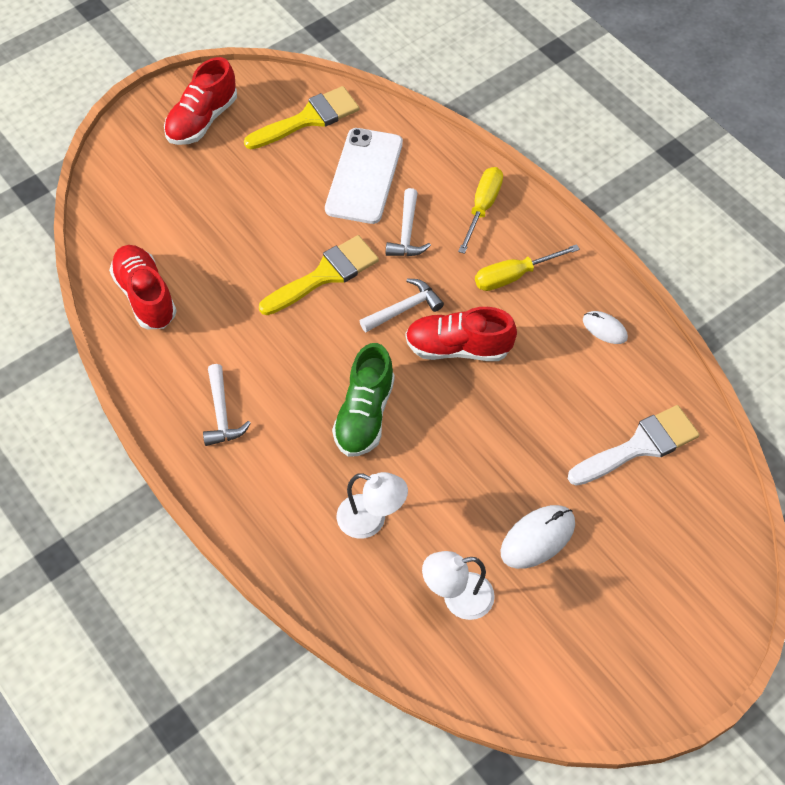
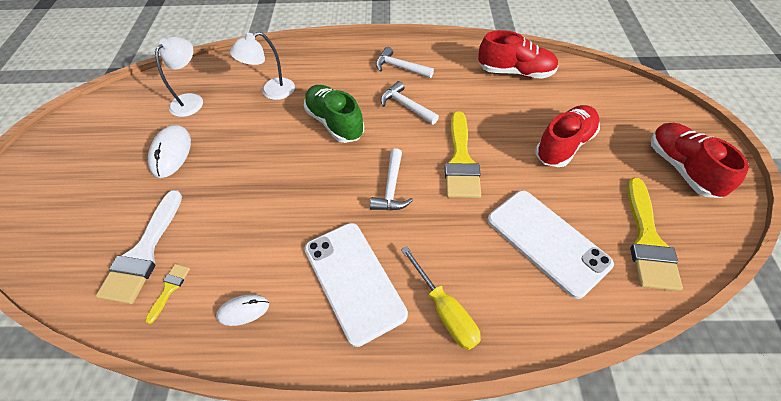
camera: 130 degrees right, 5 degrees down
white hammer [386,188,431,256] -> white hammer moved to [381,81,439,124]
red shoe [405,307,517,361] -> red shoe moved to [535,105,600,167]
yellow screwdriver [475,244,580,291] -> white phone [304,223,408,347]
none -> yellow brush [146,264,190,324]

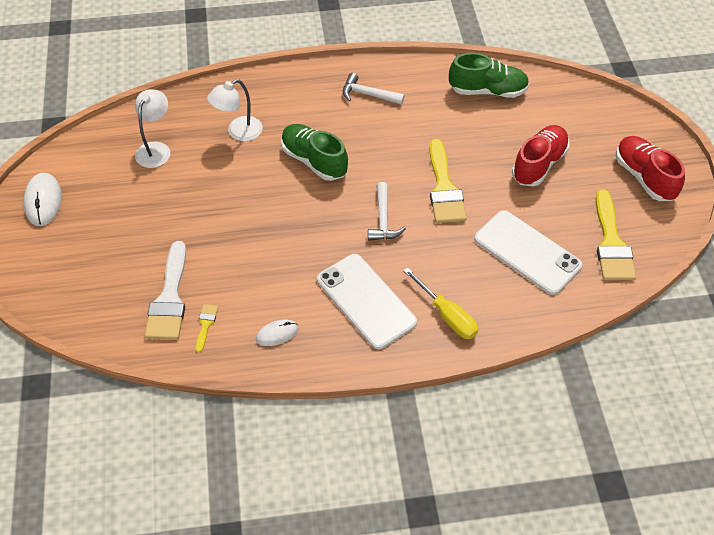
camera: 10 degrees left, 0 degrees up
white mouse [148,125,191,178] -> white mouse moved to [24,173,62,226]
white hammer [381,81,439,124] -> none
red shoe [478,30,558,79] -> green shoe [449,53,529,98]

